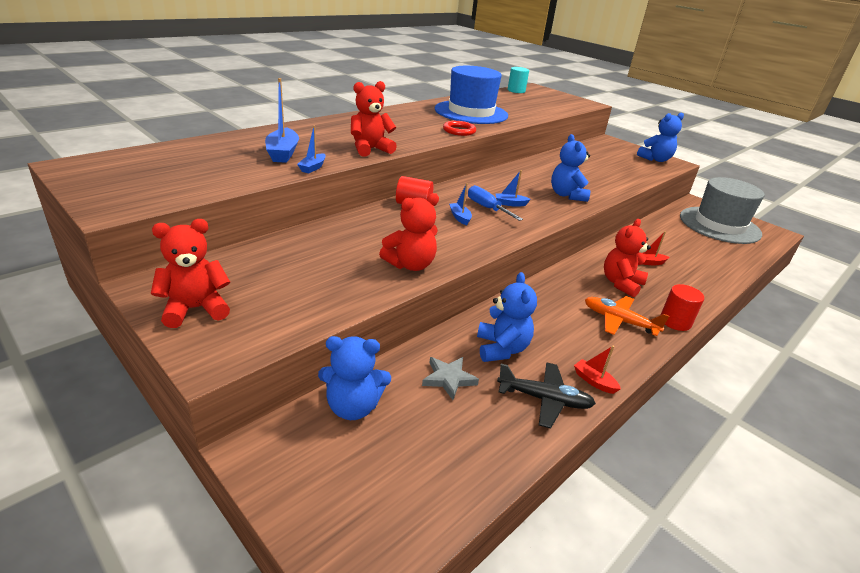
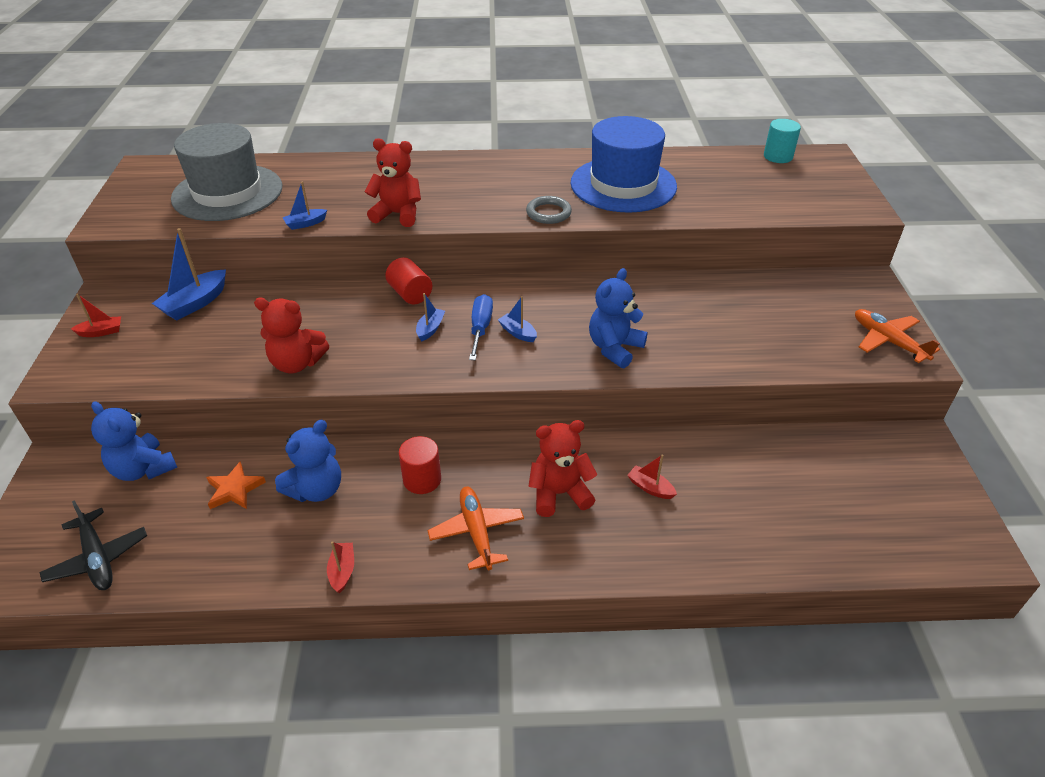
camera: 45 degrees right, 10 degrees up
red teddy bear [151,219,230,328] -> red boat [71,294,121,337]
blue boat [265,78,299,163] -> blue boat moved to [152,228,226,321]
grey star [422,357,479,400] -> orange star [206,461,266,509]
red ring [443,121,476,136] -> grey ring [526,196,572,224]
black plane [497,363,596,429] -> black plane moved to [39,500,147,590]
blue teddy bear [637,113,684,162] -> orange plane [855,309,940,363]
red cylinder [661,284,704,331] -> red cylinder moved to [399,436,441,494]
grey hat [680,177,765,244] -> grey hat moved to [171,123,282,221]

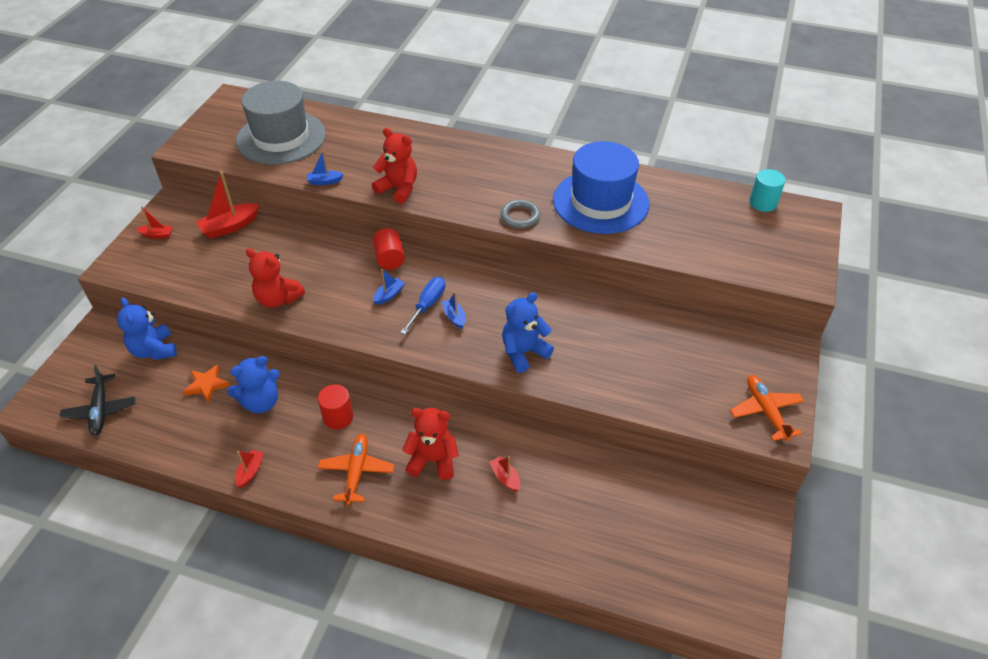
camera: 20 degrees right, 5 degrees up
blue boat [152,228,226,321] -> red boat [196,172,259,239]

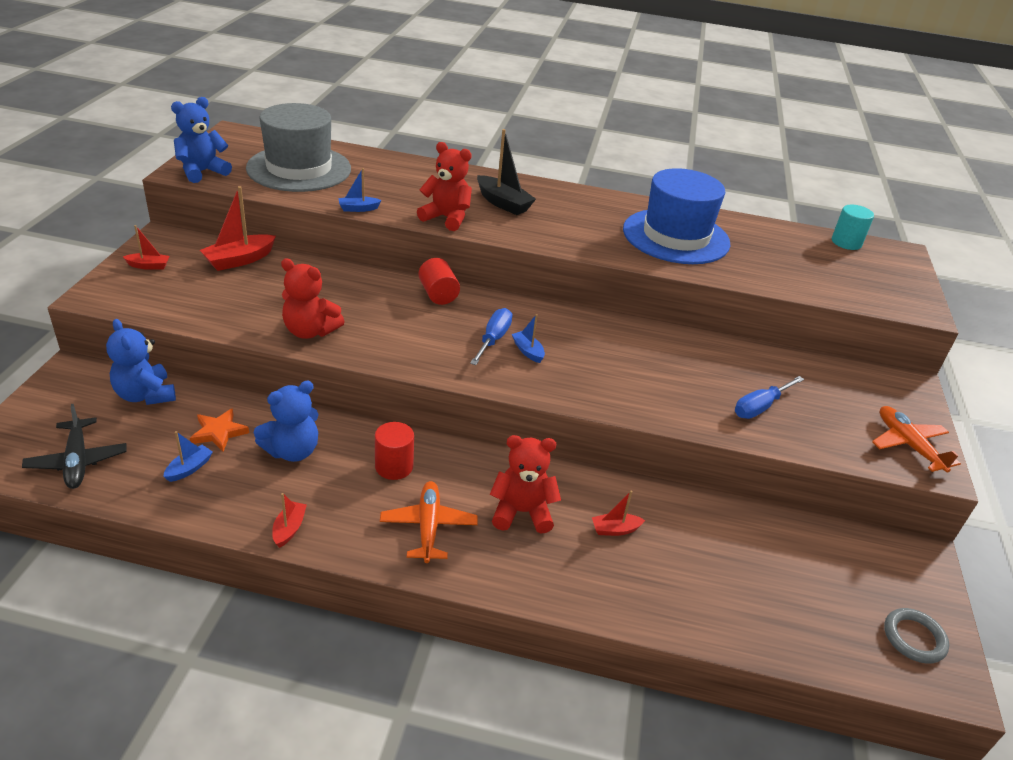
camera: 10 degrees left, 10 degrees down
blue boat [373,269,405,305] -> blue boat moved to [163,431,213,482]
red boat [489,456,520,492] -> red boat turned 60 degrees counterclockwise [592,490,645,536]
grey ring [500,200,540,228] -> grey ring moved to [884,608,949,664]
blue teddy bear [502,292,554,373] -> blue teddy bear moved to [171,97,232,183]
none -> black boat [477,129,536,215]
none -> blue screwdriver [735,376,804,419]

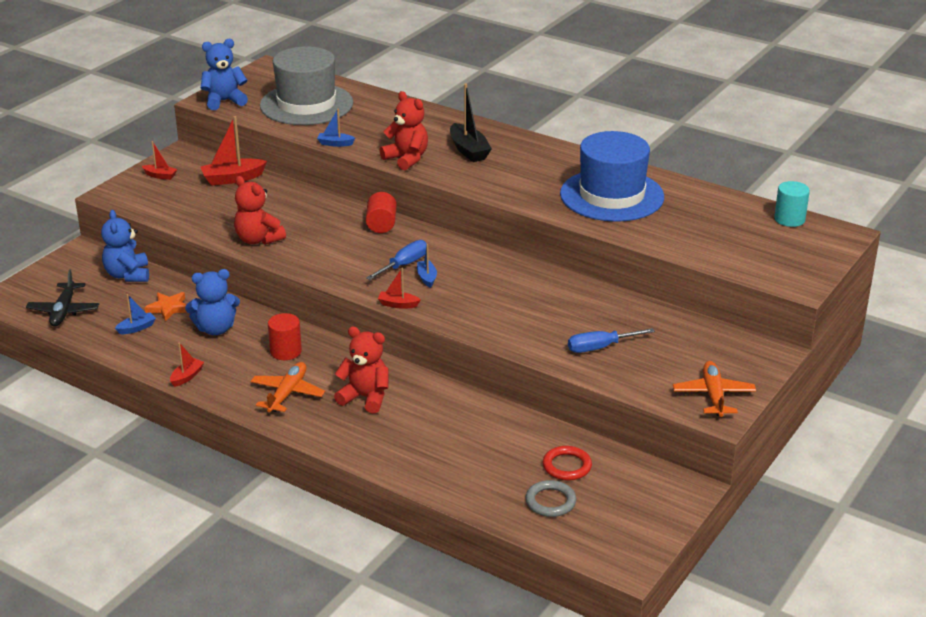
camera: 25 degrees right, 5 degrees down
red boat [592,490,645,536] -> red boat moved to [378,268,420,309]
grey ring [884,608,949,664] -> grey ring moved to [525,480,576,517]
none -> red ring [543,446,592,481]

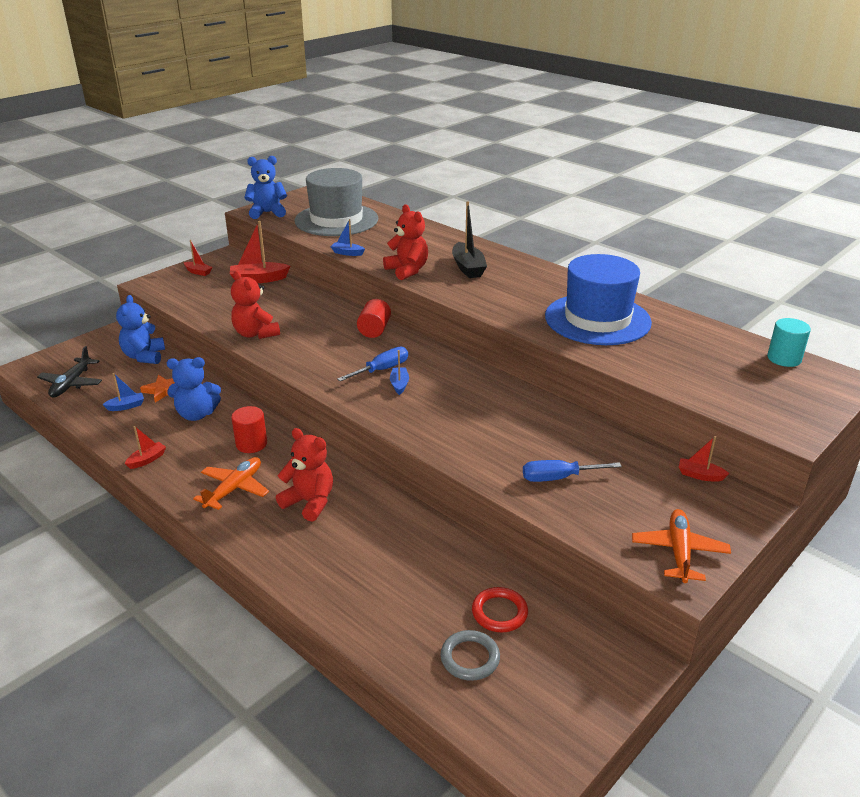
camera: 10 degrees right, 0 degrees up
red boat [378,268,420,309] -> red boat moved to [679,436,729,482]

